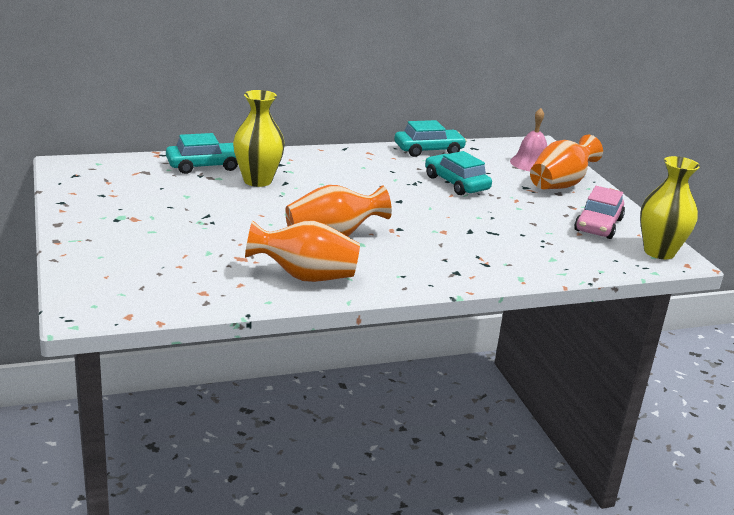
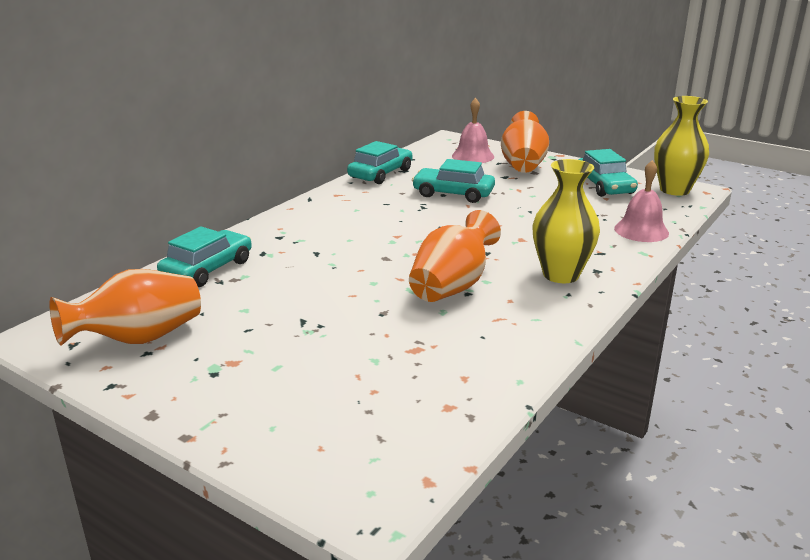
camera: 35 degrees left, 0 degrees up
yellow vase [233,90,285,187] -> yellow vase moved to [532,159,600,283]
orange vase [245,220,360,282] -> orange vase moved to [49,269,201,346]
pink car [574,186,625,239] -> turquoise car [578,149,638,197]
none -> pink bell [614,160,669,242]

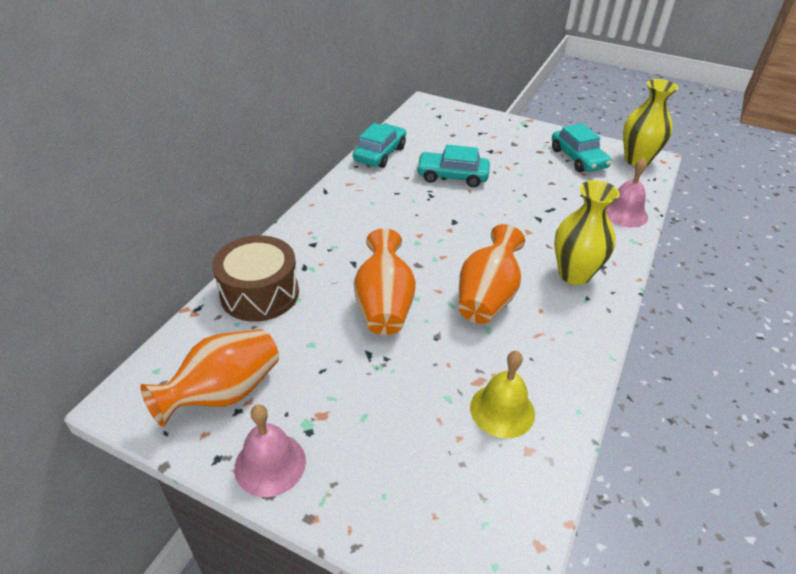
camera: 10 degrees left, 15 degrees up
turquoise car [157,226,252,287] -> brown drum [212,236,299,321]
pink bell [452,98,494,163] -> pink bell moved to [234,405,306,497]
orange vase [501,111,549,173] -> orange vase moved to [354,228,416,335]
none -> yellow bell [470,351,535,438]

